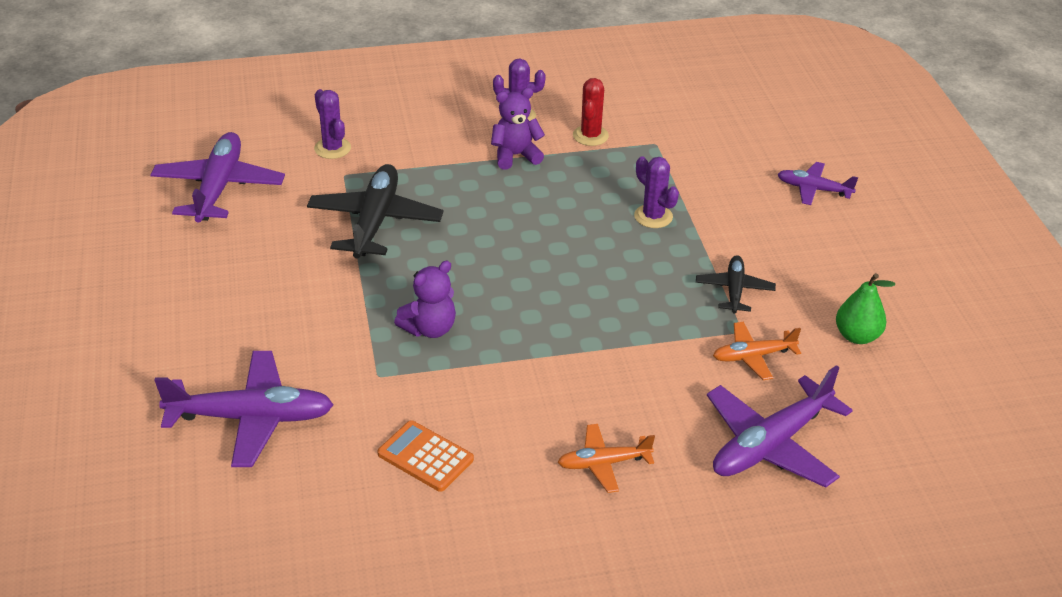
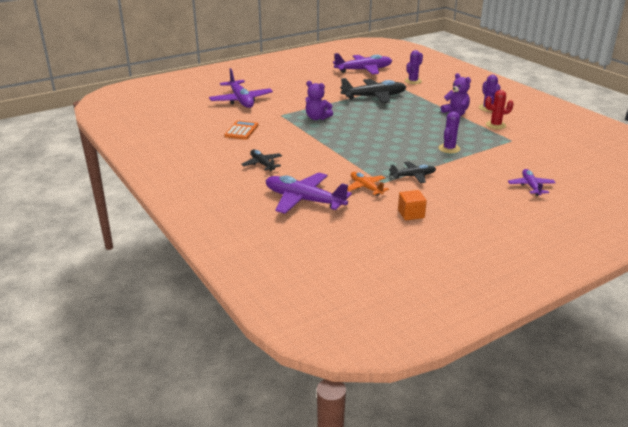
camera: 70 degrees right, 10 degrees down
orange plane [557,424,655,493] -> black plane [241,149,282,171]
green pear [836,273,895,344] -> orange cube [398,190,427,220]

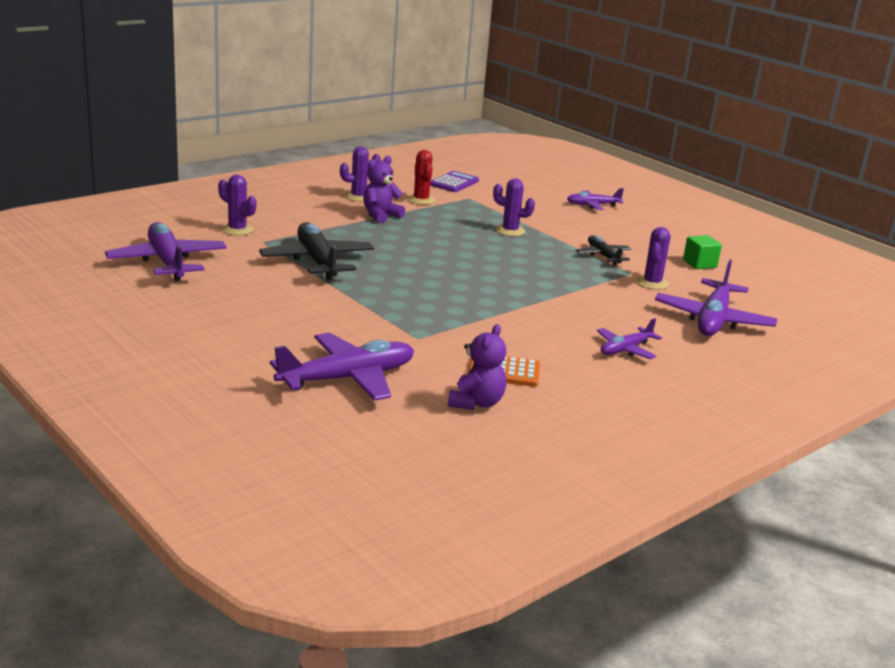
camera: 100 degrees left, 5 degrees down
black plane [241,149,282,171] -> purple plane [597,318,662,359]
purple teddy bear [305,81,333,120] -> purple teddy bear moved to [448,324,507,410]
orange plane [348,172,389,196] -> purple cactus [636,227,670,290]
orange cube [398,190,427,220] -> green cube [683,235,722,269]
none -> purple calculator [430,171,479,192]

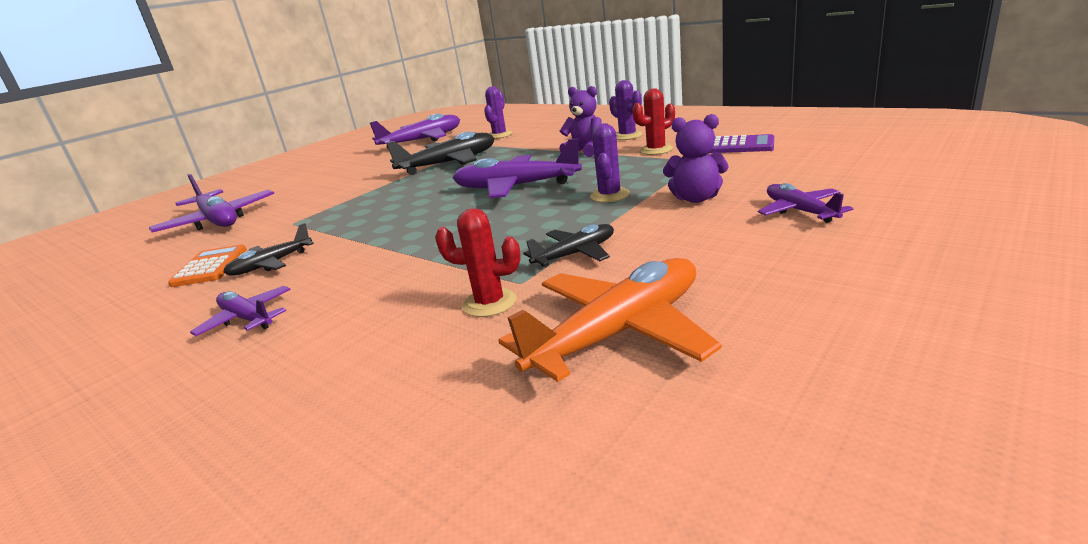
camera: 85 degrees right, 0 degrees up
purple teddy bear [448,324,507,410] -> purple teddy bear moved to [663,114,729,203]
purple cactus [636,227,670,290] -> red cactus [435,208,521,317]
purple plane [655,260,778,336] -> purple plane moved to [453,138,582,198]
green cube [683,235,722,269] -> orange plane [498,258,722,382]
none -> black plane [223,223,314,276]

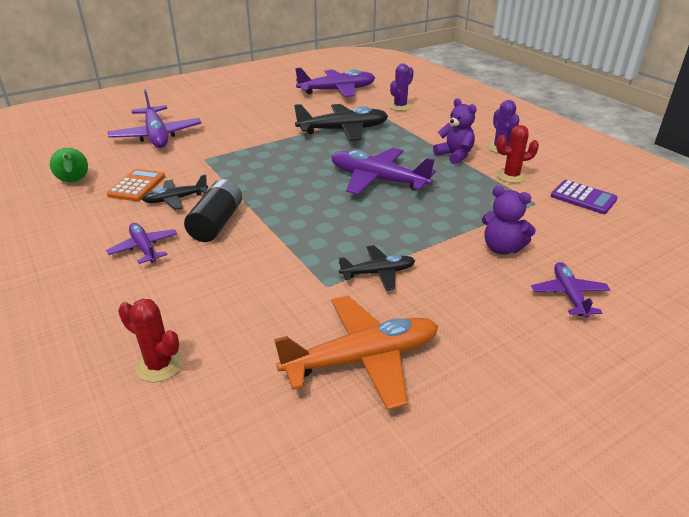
camera: 15 degrees right, 10 degrees up
red cactus [435,208,521,317] -> red cactus moved to [118,299,183,382]
purple cactus [590,123,630,203] -> none
none -> green pear [50,148,88,182]
none -> black battery [184,179,242,242]

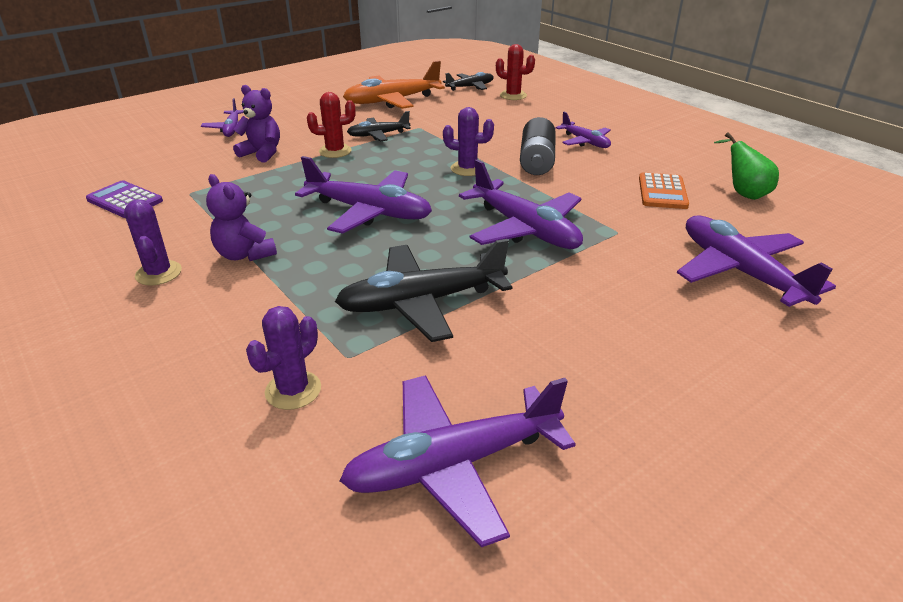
camera: 175 degrees right, 0 degrees up
black plane [142,174,208,210] -> black plane moved to [443,72,494,91]
red cactus [496,125,539,183] -> red cactus moved to [307,92,355,158]
none -> purple cactus [443,107,494,176]
none -> purple plane [459,159,583,249]

